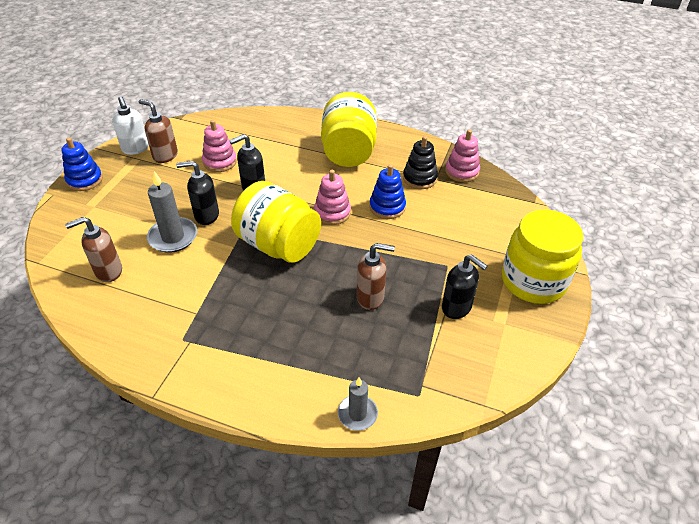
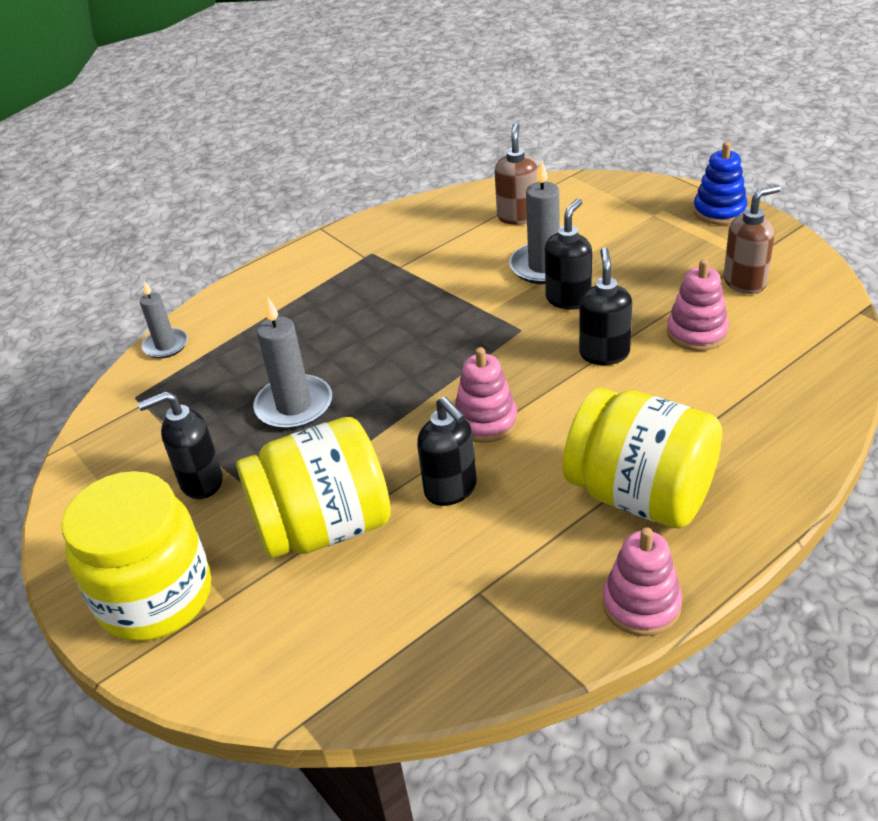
camera: 125 degrees right, 5 degrees down
white soap dispenser [112,96,149,155] -> none
yellow jar [231,181,321,263] -> yellow jar moved to [236,417,391,558]
brown soap dispenser [357,243,395,310] -> grey candle [253,297,332,430]
blue stacking toy [369,164,406,219] -> black soap dispenser [417,397,477,506]
black stacking toy [403,136,438,189] -> none
pink stacking toy [445,129,480,182] -> pink stacking toy moved to [603,527,682,636]

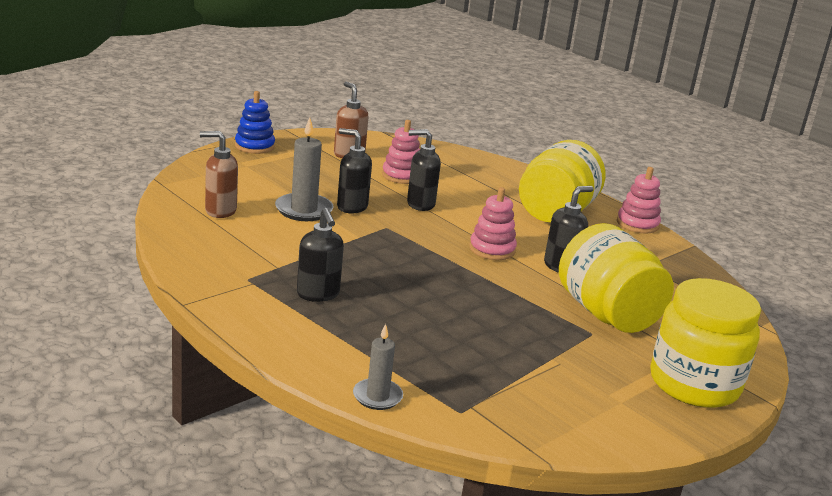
camera: 100 degrees left, 15 degrees down
black soap dispenser [138,391,223,499] -> black soap dispenser moved to [297,208,344,302]
grey candle [253,297,332,430] -> none

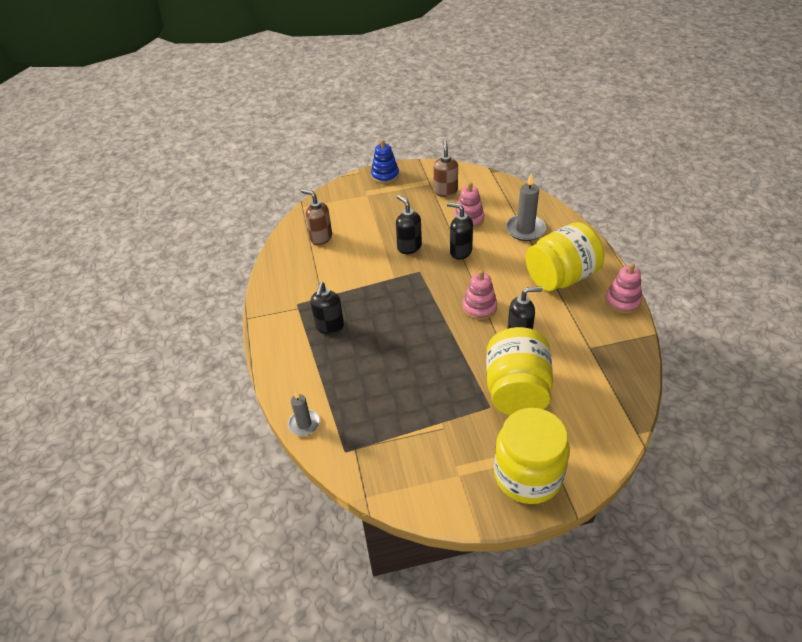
camera: 35 degrees right, 20 degrees up
grey candle [275,117,334,221] -> grey candle moved to [505,173,546,241]

